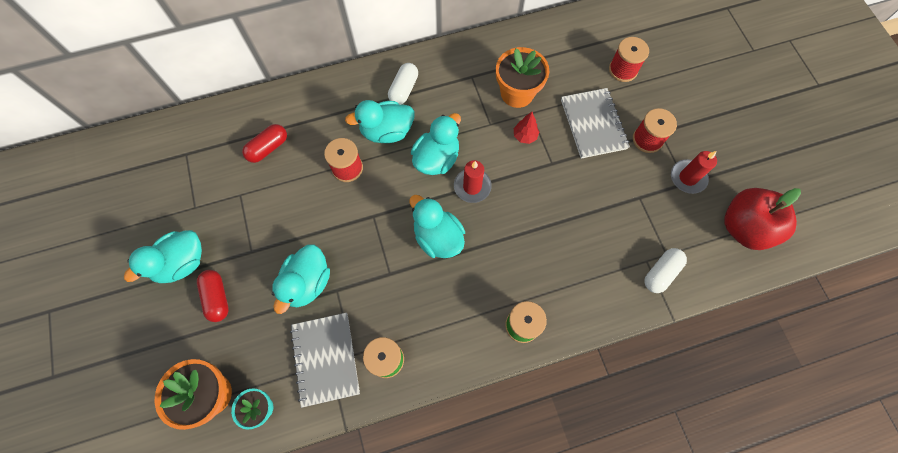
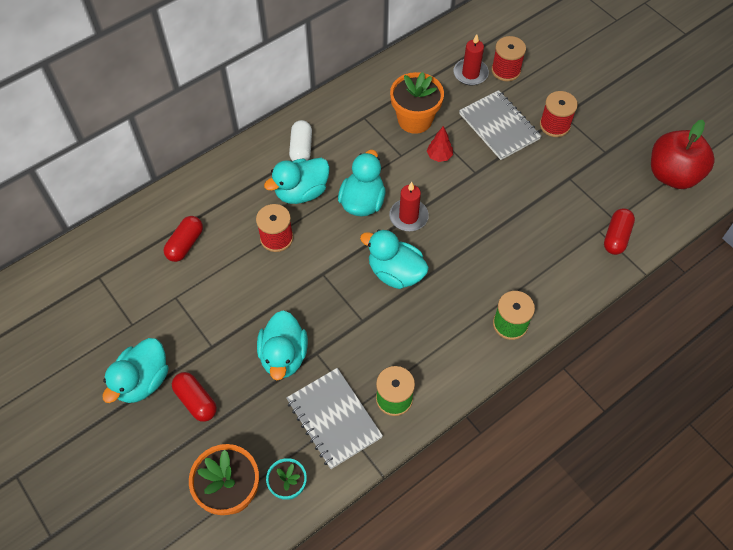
camera: 20 degrees left, 10 degrees down
white capsule [644,248,687,293] -> red capsule [604,208,635,255]
red candle [671,151,717,194] -> red candle moved to [453,34,489,85]

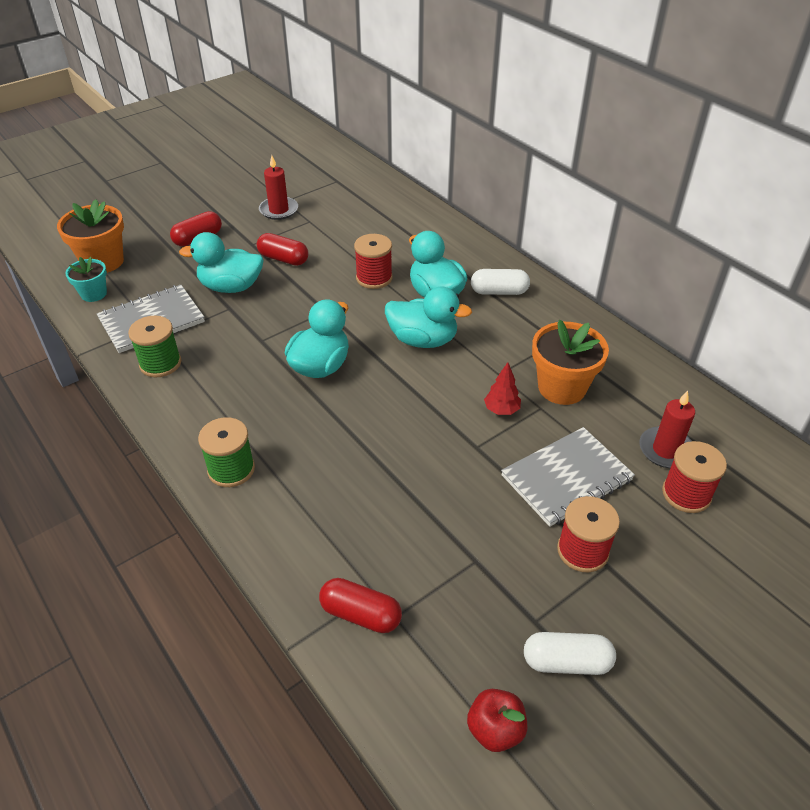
camera: 90 degrees right, 15 degrees down
turquoise duck [103,338,168,403] -> none
red capsule [163,216,203,262] -> red capsule moved to [257,233,309,266]
red candle [389,182,429,231] -> red candle moved to [259,155,298,220]
red apple [651,120,715,189] -> red apple [467,689,527,752], size x0.52
none -> white capsule [524,632,616,675]

